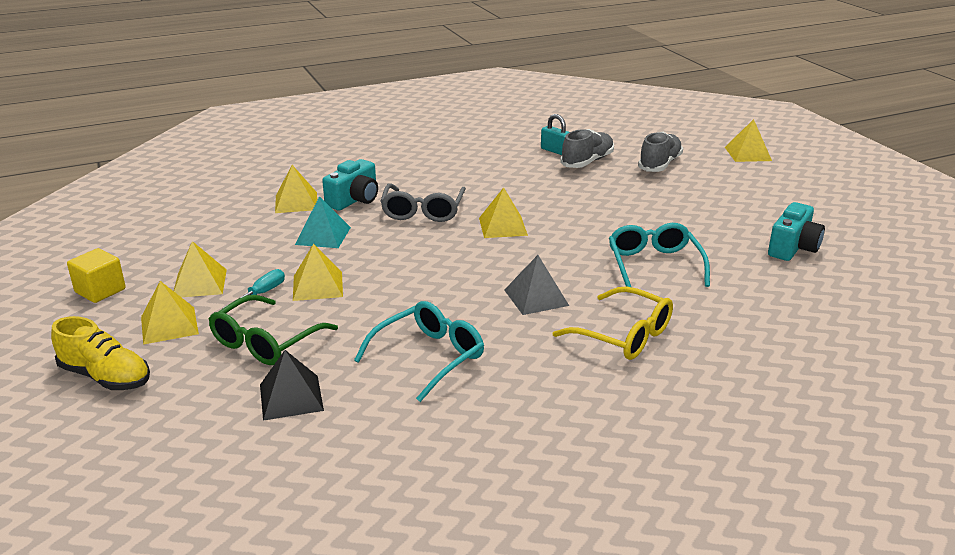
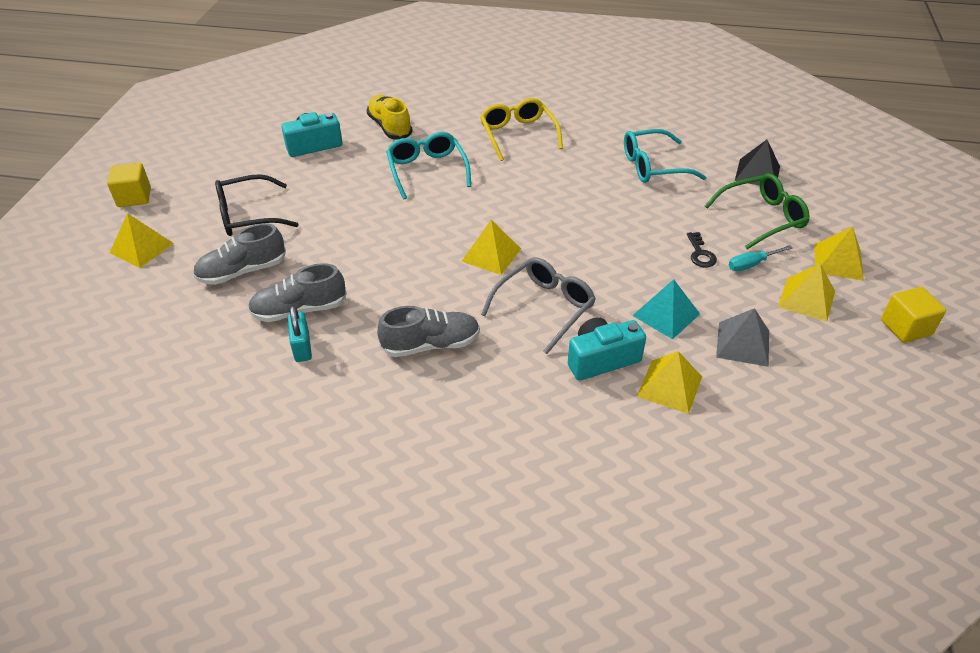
camera: 145 degrees left, 15 degrees up
yellow shoe [51,316,150,390] -> yellow shoe moved to [367,95,413,139]
yellow pyramid [293,244,343,301] -> black key [687,232,717,267]
grey pyramid [504,255,569,315] -> grey pyramid moved to [716,308,769,367]
turquoise glasses [609,223,710,287] -> turquoise glasses turned 135 degrees clockwise [386,132,471,200]
none -> yellow cube [107,163,151,207]
none -> black glasses [215,174,299,236]
none -> grey shoe [377,306,480,357]

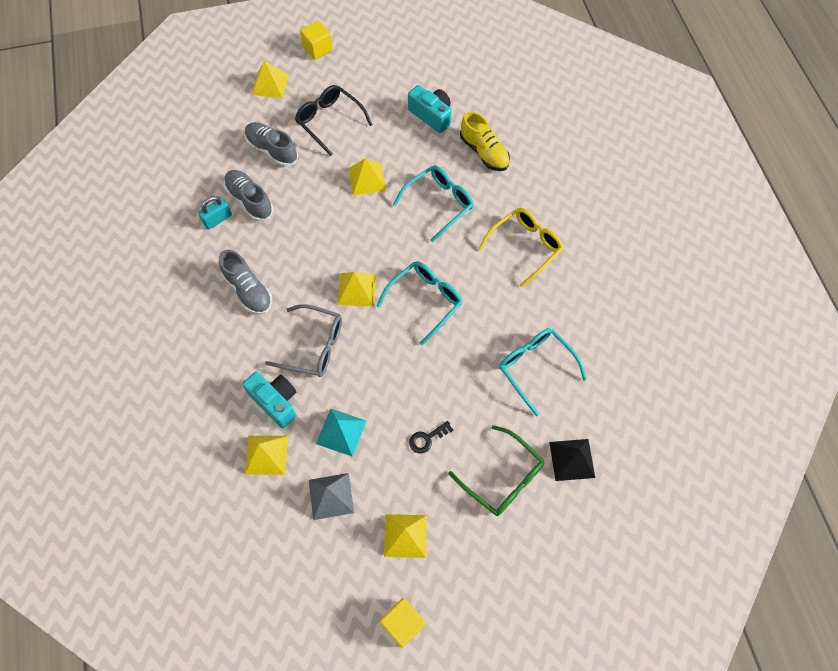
camera: 65 degrees right, 20 degrees up
yellow shoe [367,95,413,139] -> yellow shoe turned 105 degrees clockwise [460,112,510,171]
turquoise screwdriver [729,245,792,271] -> none
yellow pyramid [814,226,864,281] -> yellow pyramid moved to [349,158,387,196]
none -> turquoise glasses [377,261,463,345]

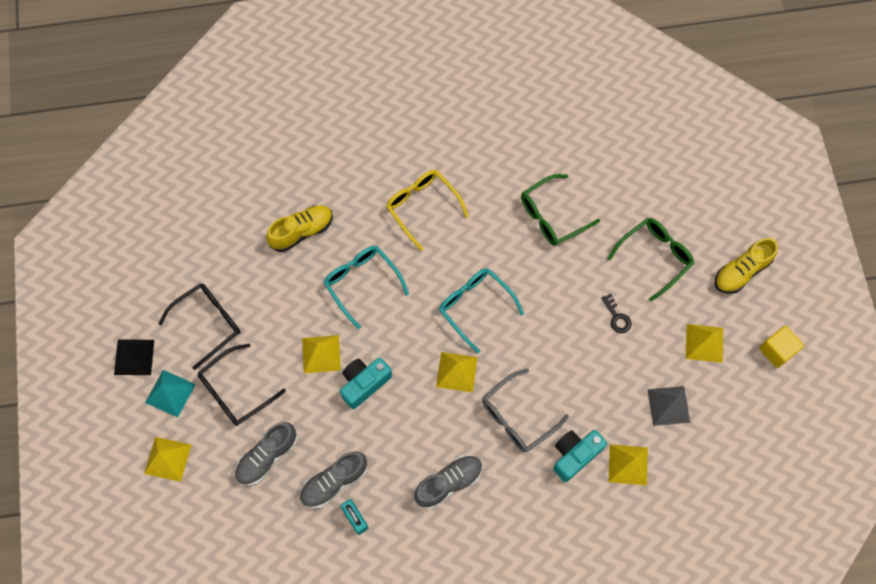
camera: 85 degrees left, 5 degrees up
grey glasses [265,304,342,377] -> grey glasses turned 150 degrees counterclockwise [482,368,569,452]
yellow cube [300,21,333,60] -> none
turquoise pyramid [316,409,366,457] -> turquoise pyramid moved to [145,370,196,418]
turquoise camera [408,85,452,133] -> turquoise camera moved to [340,357,392,409]
turquoise glasses [499,328,587,416] -> green glasses [521,174,600,246]
black pyramid [549,439,595,481] -> black pyramid moved to [114,339,154,375]
none -> black glasses [158,283,240,370]
none -> yellow shoe [715,238,778,294]

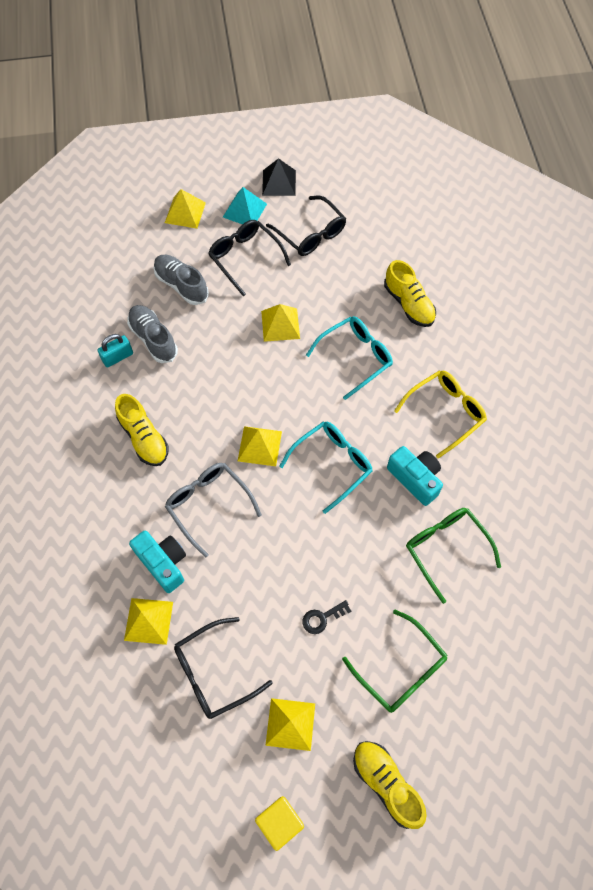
camera: 90 degrees right, 5 degrees down
turquoise camera [340,357,392,409] -> turquoise camera moved to [387,446,443,506]
grey shoe [414,455,483,509] -> yellow shoe [115,394,169,466]
grey pyramid [647,386,690,426] -> black glasses [174,617,273,719]

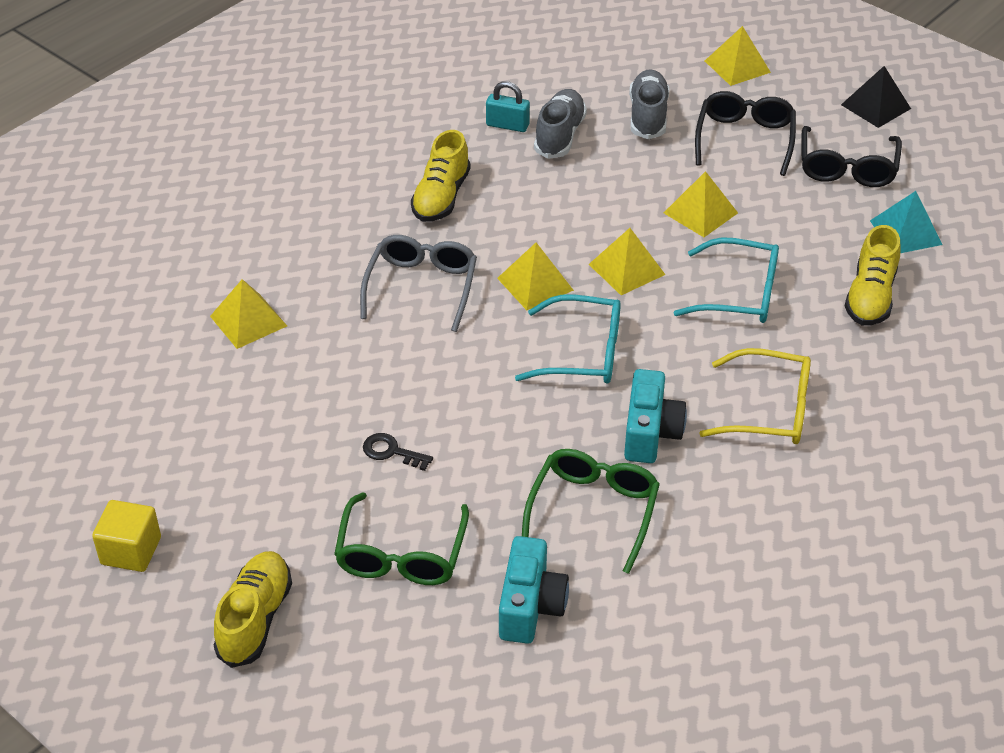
camera: 50 degrees right, 20 degrees down
turquoise camera [129,531,186,593] -> turquoise camera moved to [499,536,569,644]
black glasses [174,617,273,719] -> none
turquoise pyramid [223,187,267,224] -> turquoise pyramid moved to [870,191,943,253]
yellow pyramid [265,698,315,751] -> yellow pyramid moved to [588,228,666,295]

